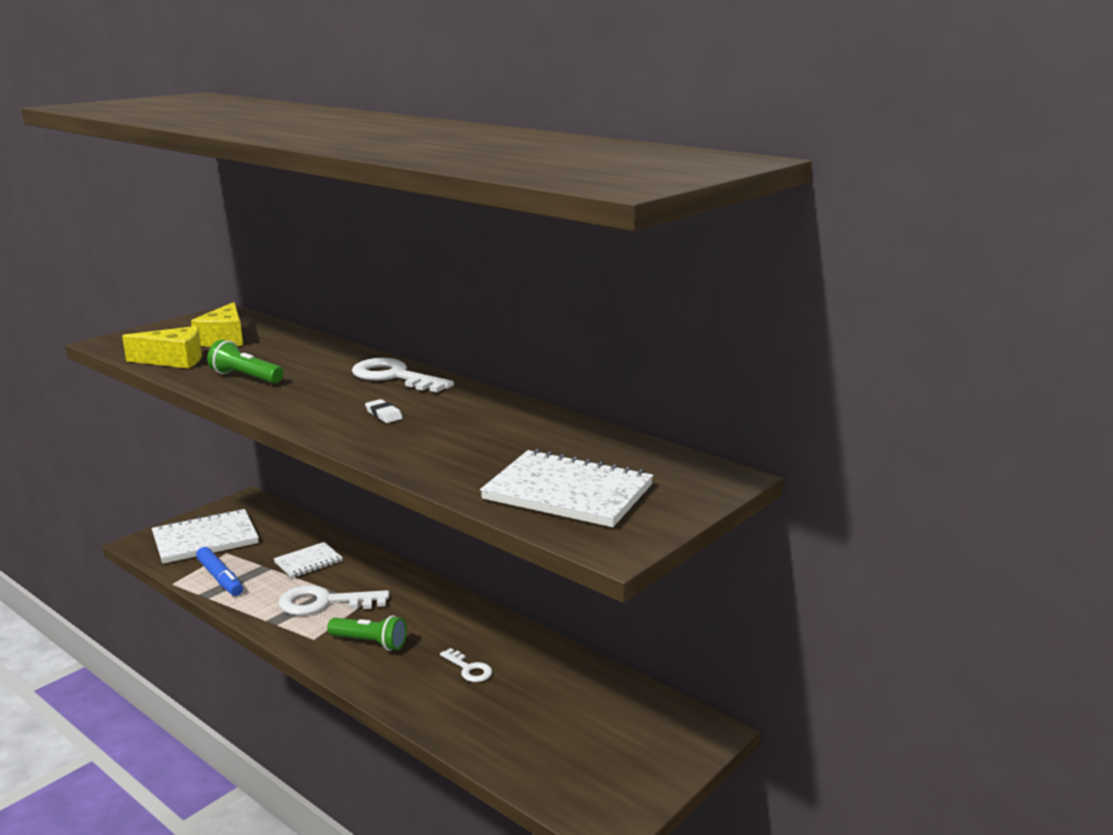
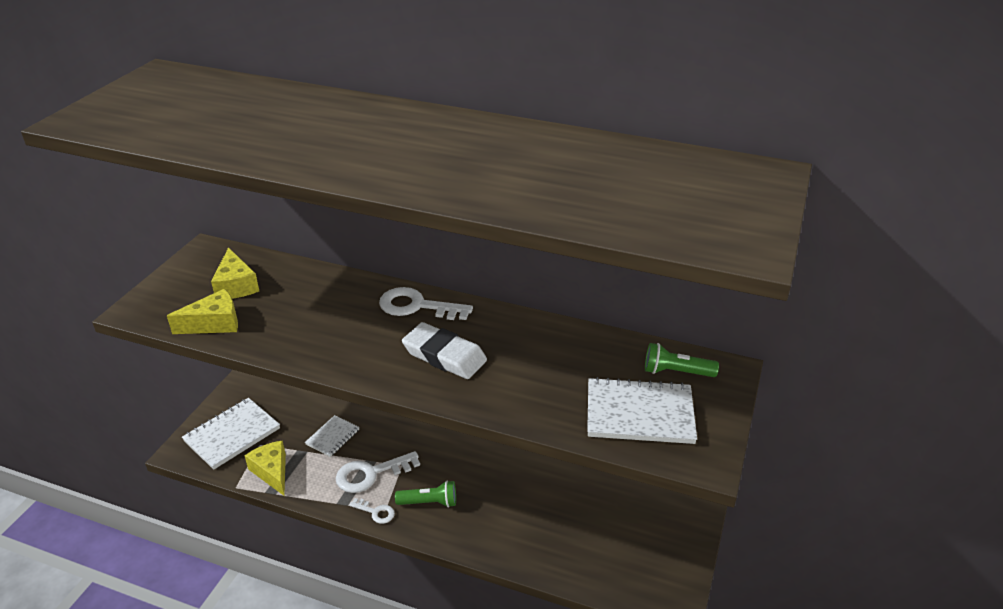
camera: 20 degrees left, 15 degrees up
blue marker [196,547,243,596] -> yellow cheese [244,440,286,496]
green flashlight [207,340,283,384] -> green flashlight moved to [645,343,719,377]
white eraser [365,399,403,423] -> white eraser [402,322,487,379], size x2.33
white key [440,648,492,682] -> white key moved to [349,498,395,524]

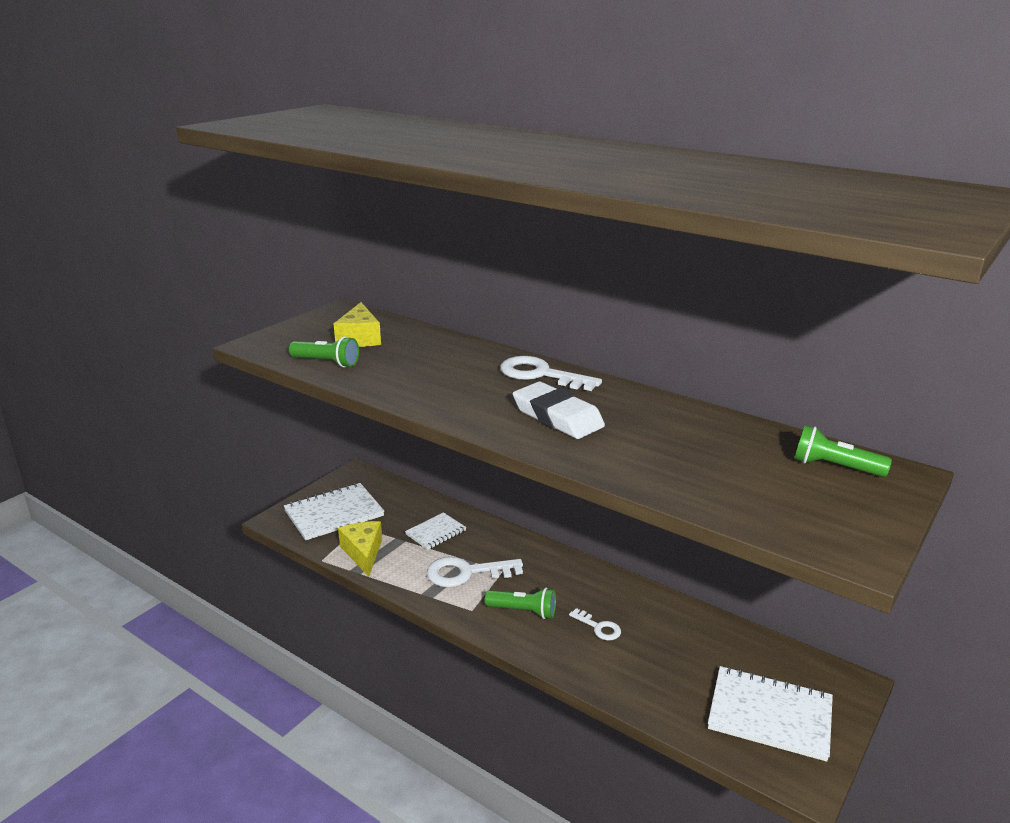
camera: 15 degrees right, 10 degrees down
yellow cheese [167,289,238,334] -> green flashlight [289,336,359,367]
white key [349,498,395,524] -> white key moved to [569,608,621,640]
white notebook [587,377,697,444] -> white notebook moved to [708,666,833,762]

